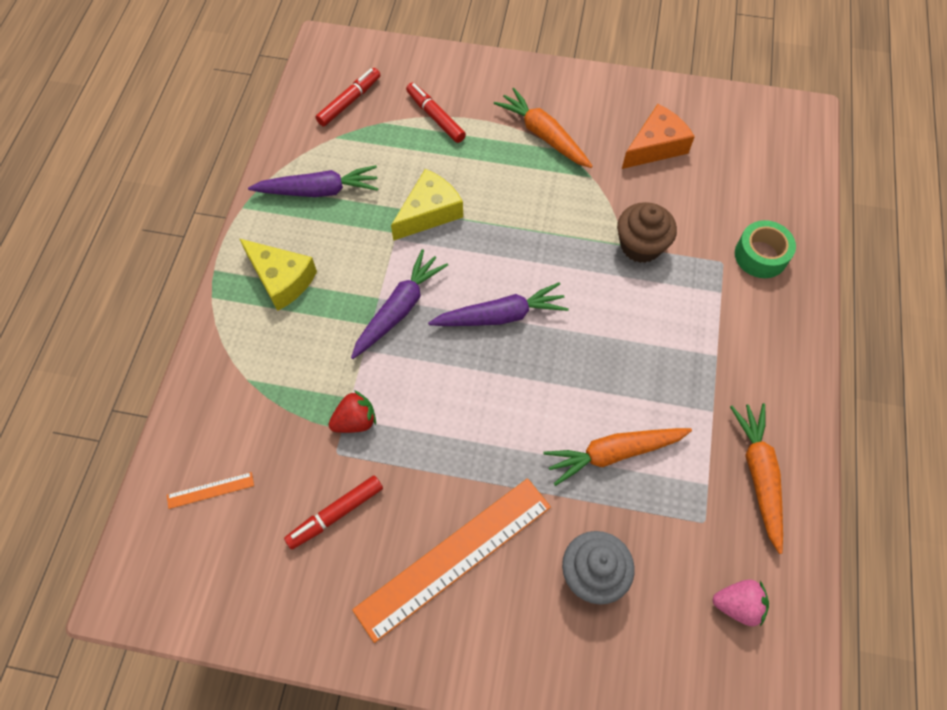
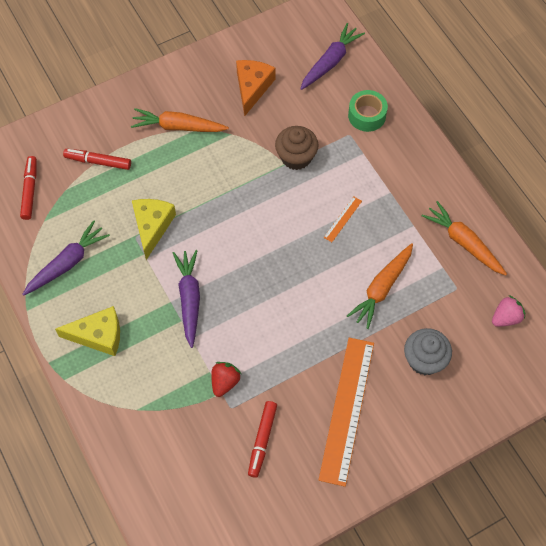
camera: 40 degrees left, 0 degrees up
orange ruler [167,472,254,509] -> orange ruler moved to [324,197,362,242]
purple carrot [428,282,569,326] -> purple carrot moved to [300,23,365,90]

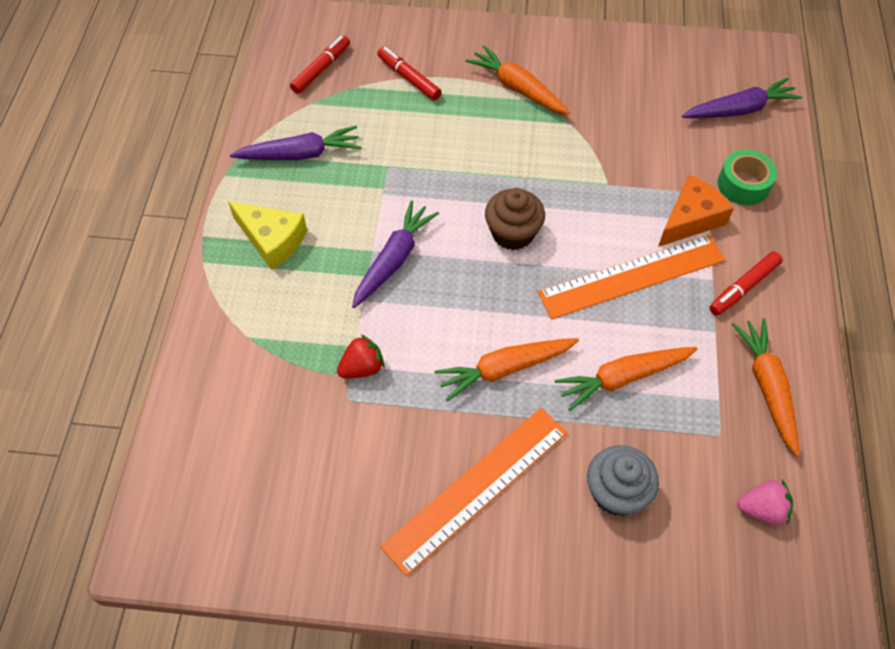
camera: 35 degrees right, 5 degrees down
yellow cheese [132,199,176,260] -> none
orange cheese [236,60,275,116] -> orange cheese moved to [658,175,734,247]
red marker [248,401,277,478] -> red marker moved to [709,251,783,316]
brown cupcake [275,126,319,170] -> brown cupcake moved to [485,188,545,250]
orange ruler [324,197,362,242] -> orange ruler [538,235,725,319], size x2.47
none -> orange carrot [434,338,579,401]

